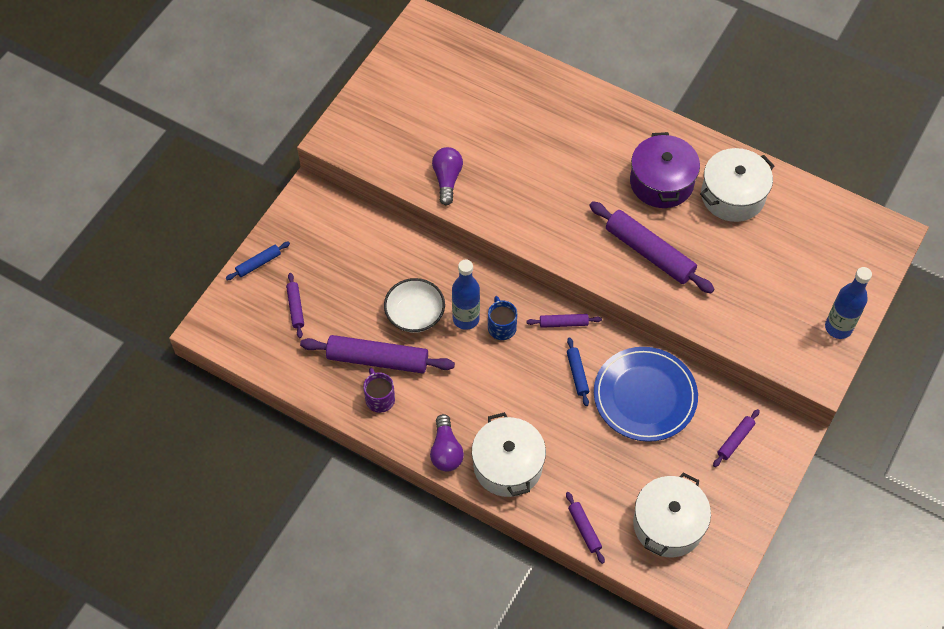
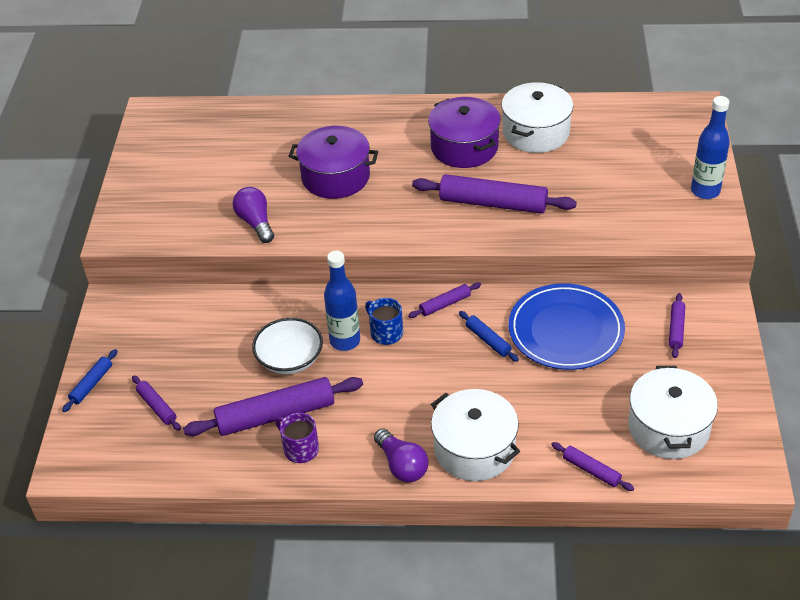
camera: 25 degrees left, 15 degrees down
none -> purple pot [289,126,378,199]

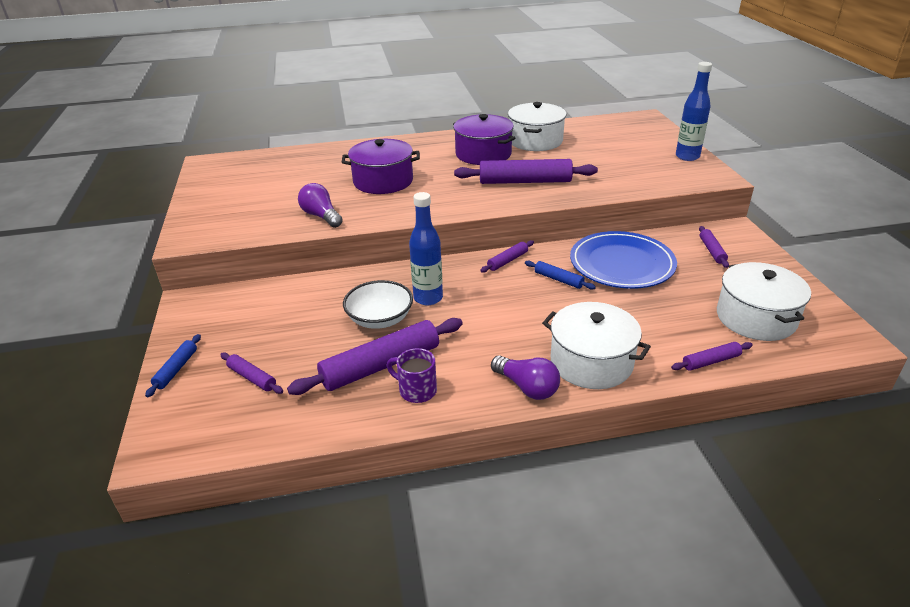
camera: 15 degrees left, 10 degrees down
blue mug [365,298,403,345] -> none
purple rolling pin [551,442,634,491] -> purple rolling pin turned 45 degrees counterclockwise [671,342,753,371]

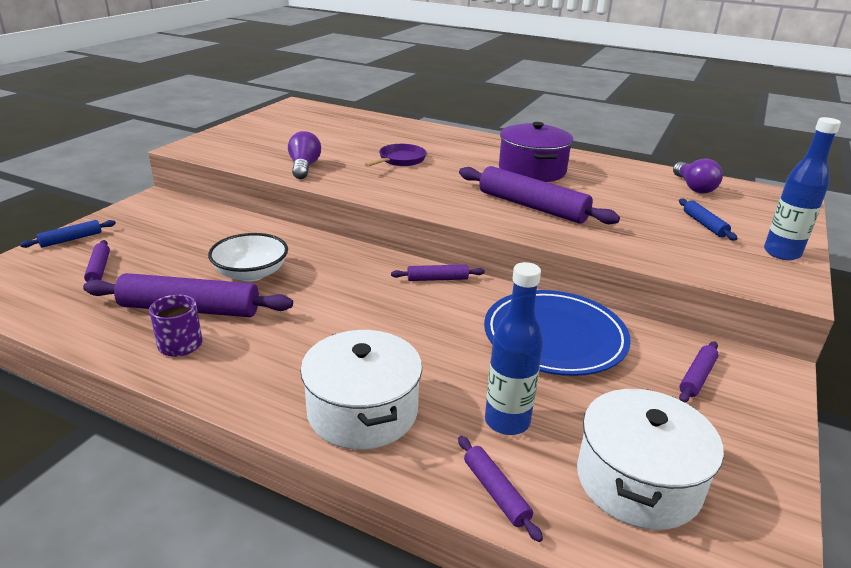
camera: 35 degrees right, 5 degrees down
purple pot [342,139,420,194] -> purple pan [365,144,427,167]
blue bottle [409,192,443,305] -> blue bottle moved to [485,262,543,435]
purple light bulb [491,355,560,400] -> purple light bulb moved to [673,158,723,194]
white pot [508,102,566,151] -> none
blue rolling pin [525,260,596,290] -> blue rolling pin moved to [679,199,737,240]
purple rolling pin [671,342,753,371] -> purple rolling pin turned 45 degrees clockwise [458,436,543,542]

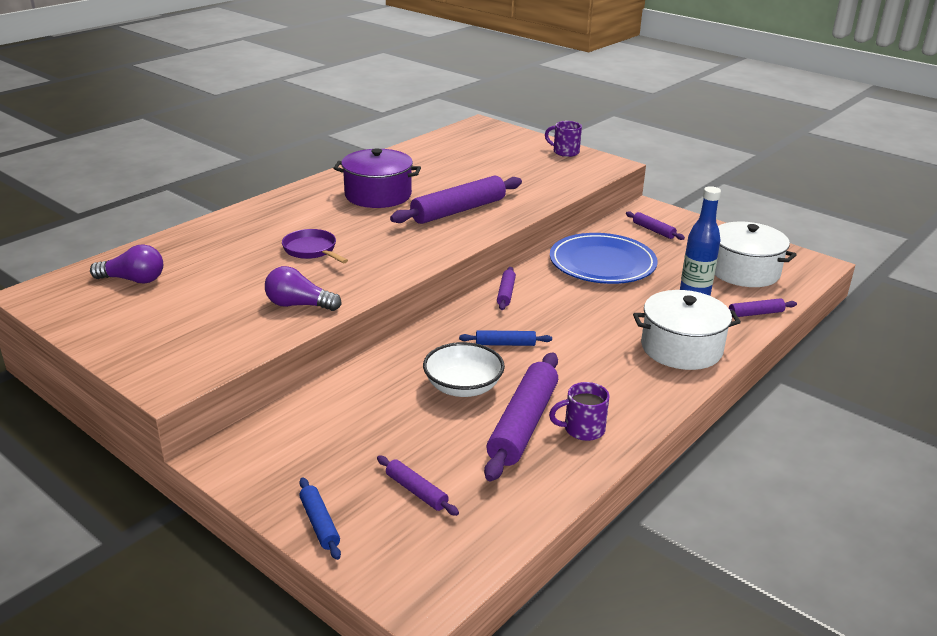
camera: 75 degrees left, 0 degrees up
purple rolling pin [84,240,110,282] -> purple rolling pin turned 45 degrees clockwise [377,456,459,516]
purple light bulb [673,158,723,194] -> purple light bulb moved to [90,244,163,284]
blue rolling pin [679,199,737,240] -> blue rolling pin moved to [459,330,552,346]
blue bottle [764,117,841,260] -> purple mug [545,121,582,157]

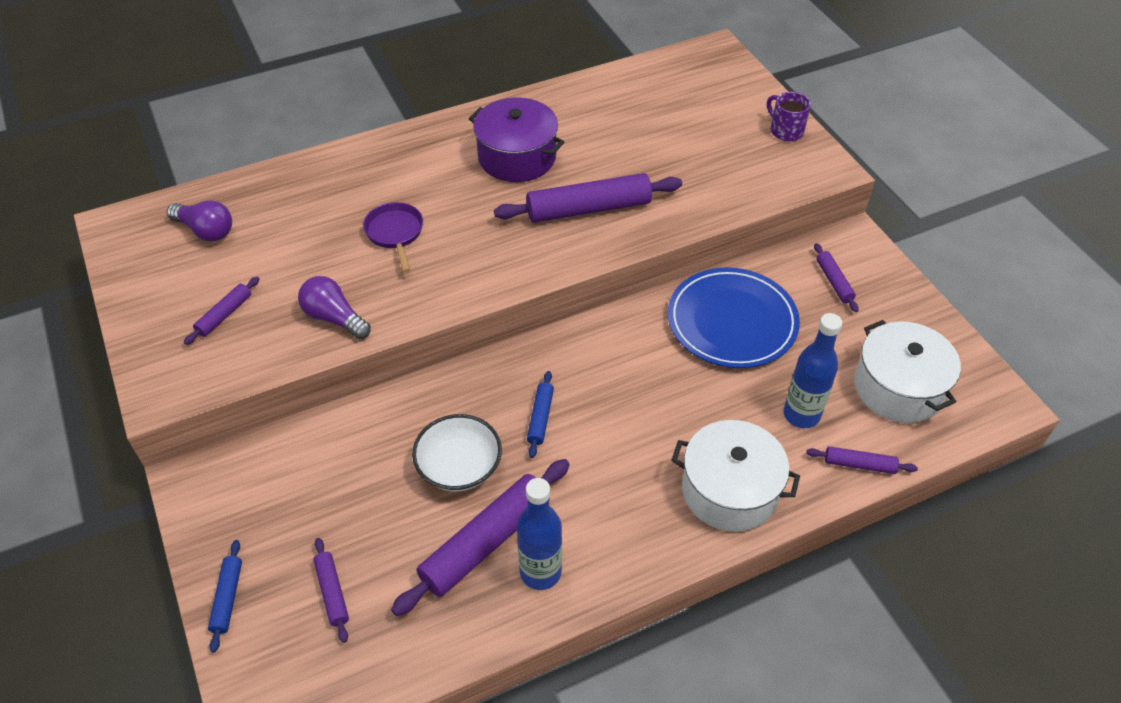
camera: 25 degrees right, 20 degrees up
blue rolling pin [459,330,552,346] -> blue rolling pin turned 75 degrees clockwise [527,371,554,458]
purple rolling pin [497,267,516,310] -> purple rolling pin moved to [183,277,260,345]
purple mug [549,382,610,441] -> blue bottle [517,478,562,590]

